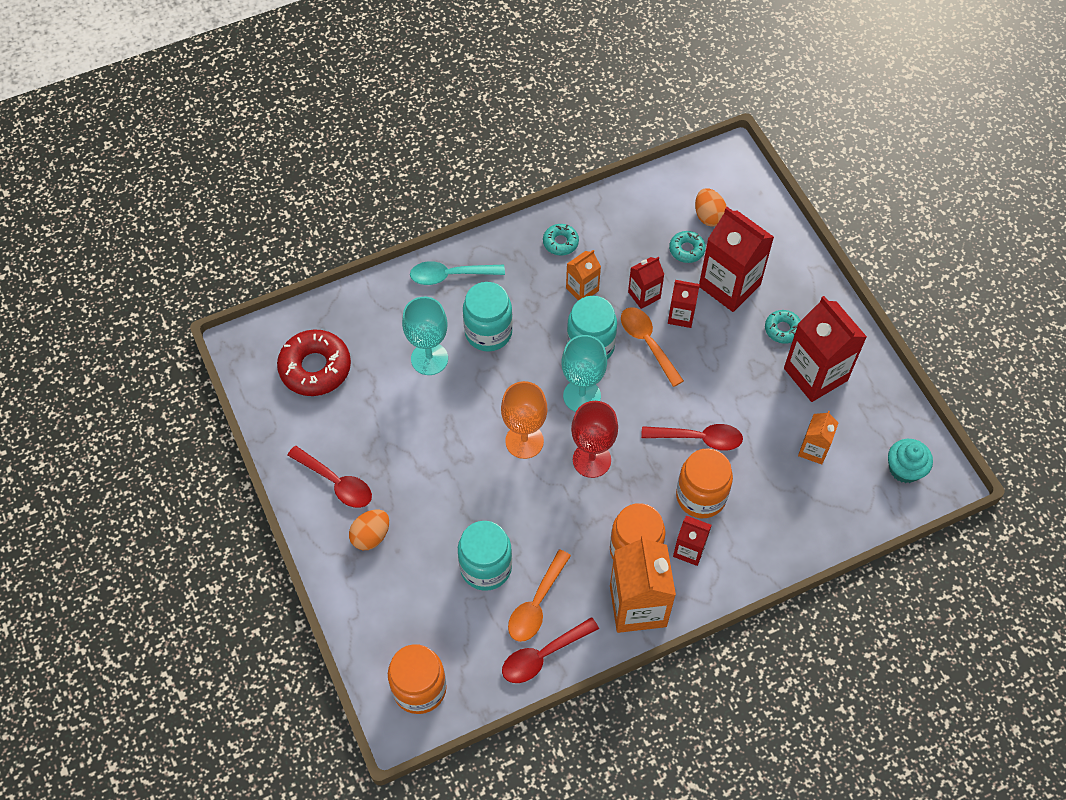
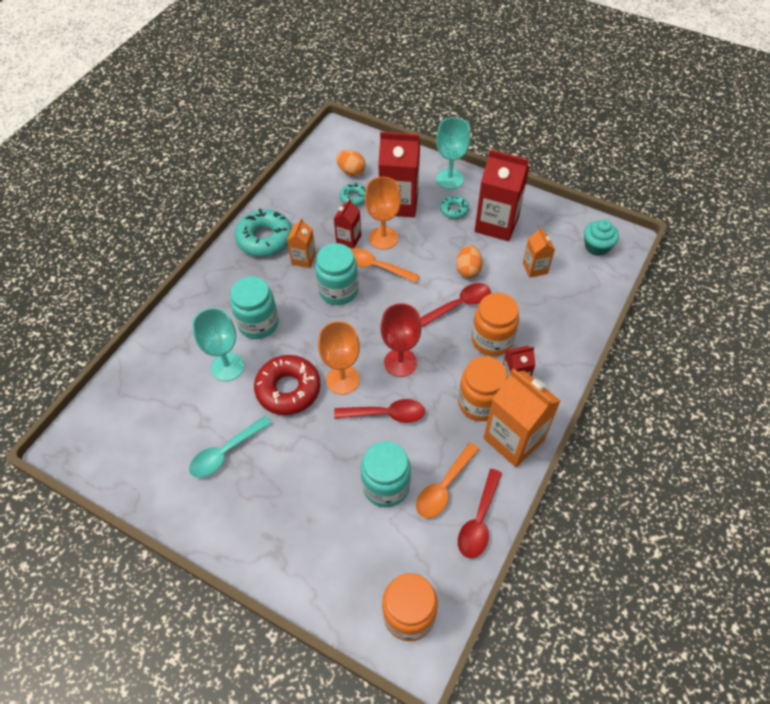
camera: 35 degrees left, 5 degrees down
red donut [277,329,351,396] -> red donut moved to [254,355,321,415]
red spoon [287,446,372,508] -> red spoon moved to [334,399,425,423]
orange egg [349,509,389,550] -> orange egg moved to [456,245,483,278]
turquoise spoon [410,261,505,285] -> turquoise spoon moved to [189,416,272,478]
orange spoon [508,549,571,642] -> orange spoon turned 45 degrees clockwise [416,442,479,518]
turquoise donut [543,224,579,256] -> turquoise donut [235,209,292,257], size x1.92
turquoise goblet [561,335,607,412] -> turquoise goblet moved to [436,117,471,189]
red carton [668,280,700,328] -> orange goblet [365,177,401,250]

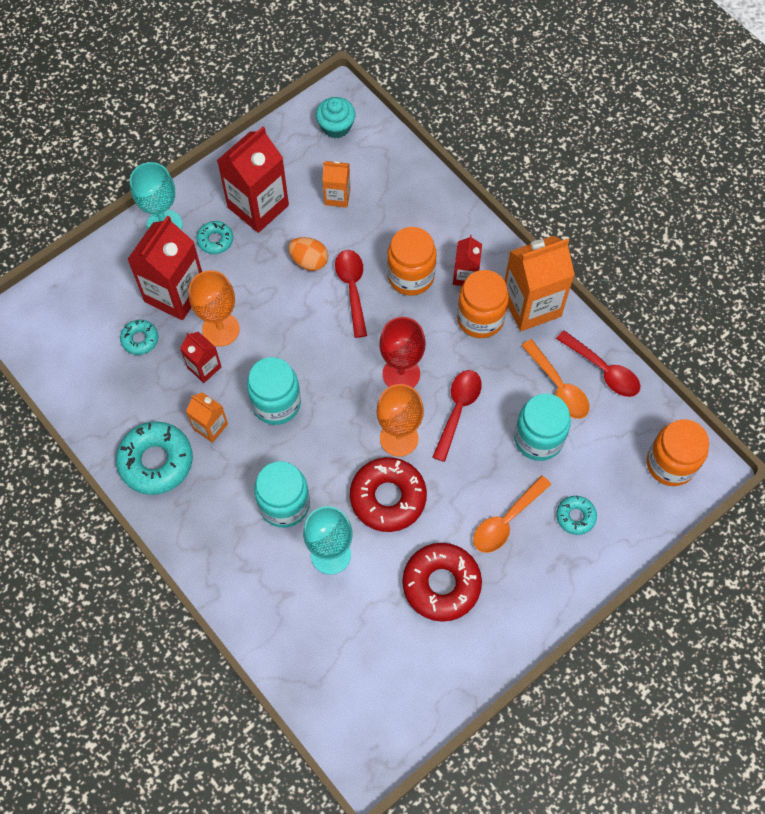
camera: 70 degrees left, 10 degrees up
turquoise spoon [189,416,272,478] -> red donut [402,543,482,622]
orange egg [336,150,366,176] -> none
orange spoon [351,248,420,283] -> orange spoon moved to [473,475,551,553]
none -> turquoise donut [556,496,597,535]

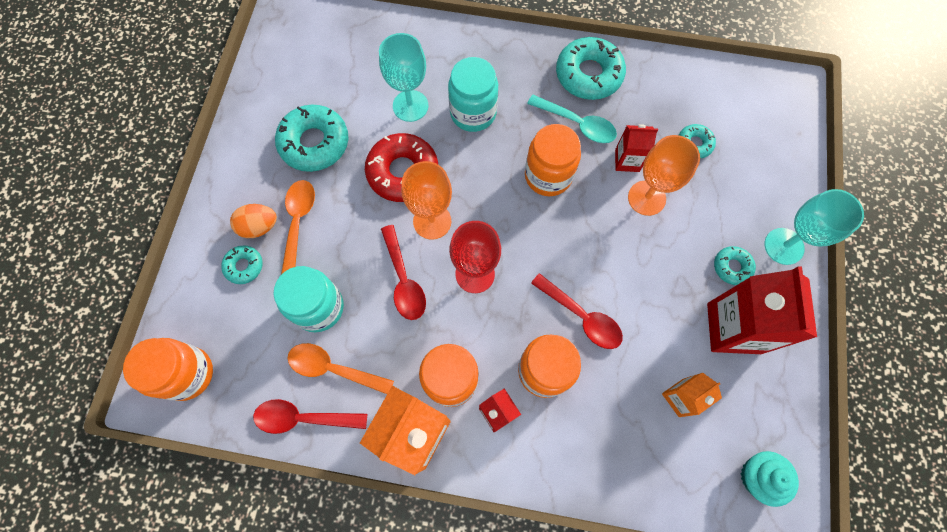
camera: 140 degrees right, 5 degrees up
red carton [127,215,202,320] -> none
orange carton [186,392,228,443] -> turquoise spoon [527,95,617,143]
turquoise jar [247,357,301,425] -> orange jar [525,124,581,196]
orange egg [288,237,328,271] -> orange egg moved to [230,204,277,238]
red donut [402,543,482,622] -> turquoise donut [275,105,349,172]

